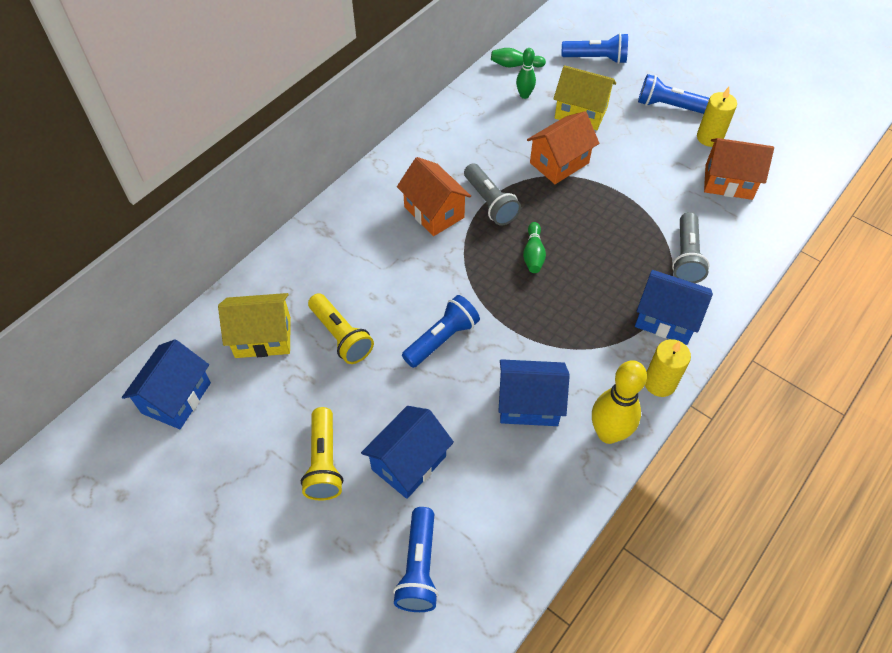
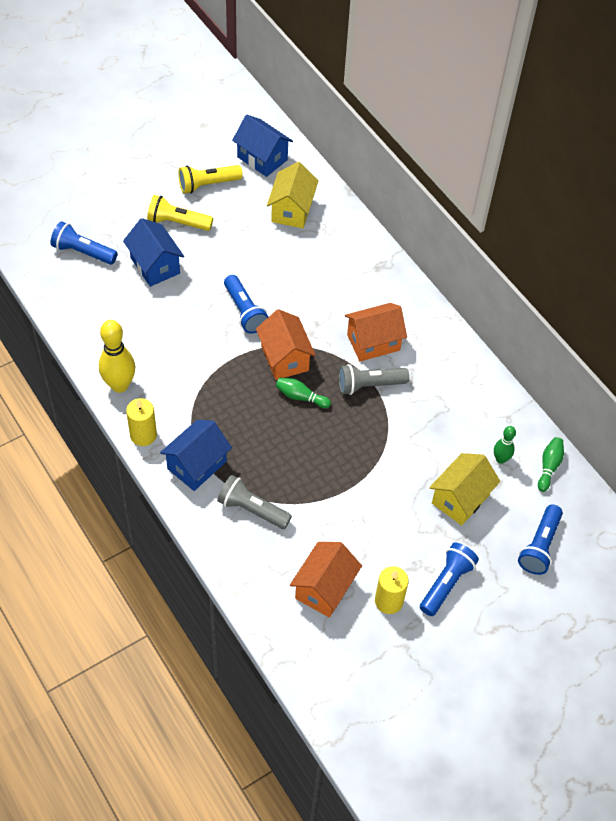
camera: 105 degrees right, 0 degrees up
yellow flashlight [308,293,374,364] -> yellow flashlight moved to [178,165,243,194]
blue house [498,359,570,426] -> none
orange house [527,111,599,184] -> orange house moved to [256,309,316,380]

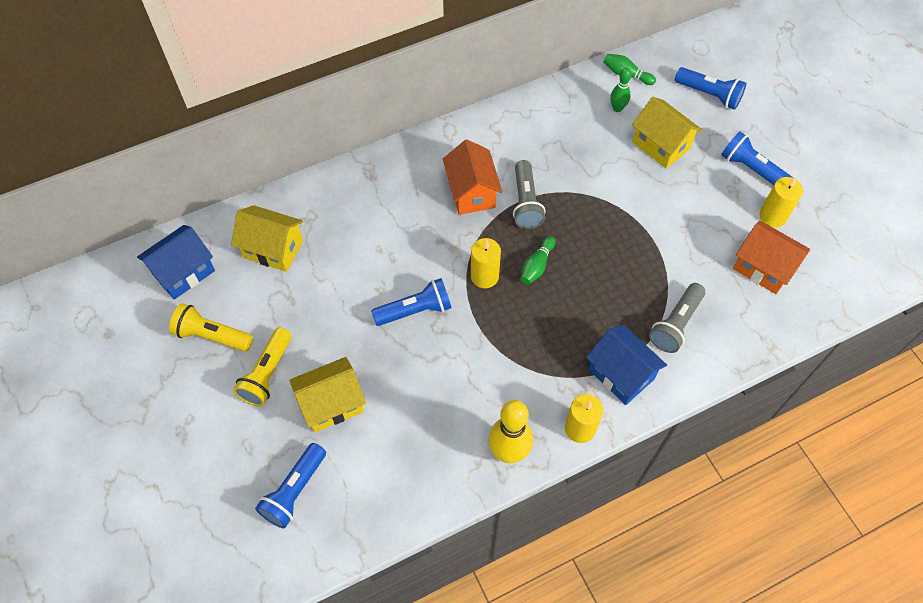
camera: 80 degrees left, 5 degrees up
blue house [123,218,184,287] -> yellow house [290,357,366,432]
yellow flashlight [178,165,243,194] -> yellow flashlight turned 120 degrees clockwise [169,303,253,352]
orange house [256,309,316,380] -> yellow candle [471,238,501,288]

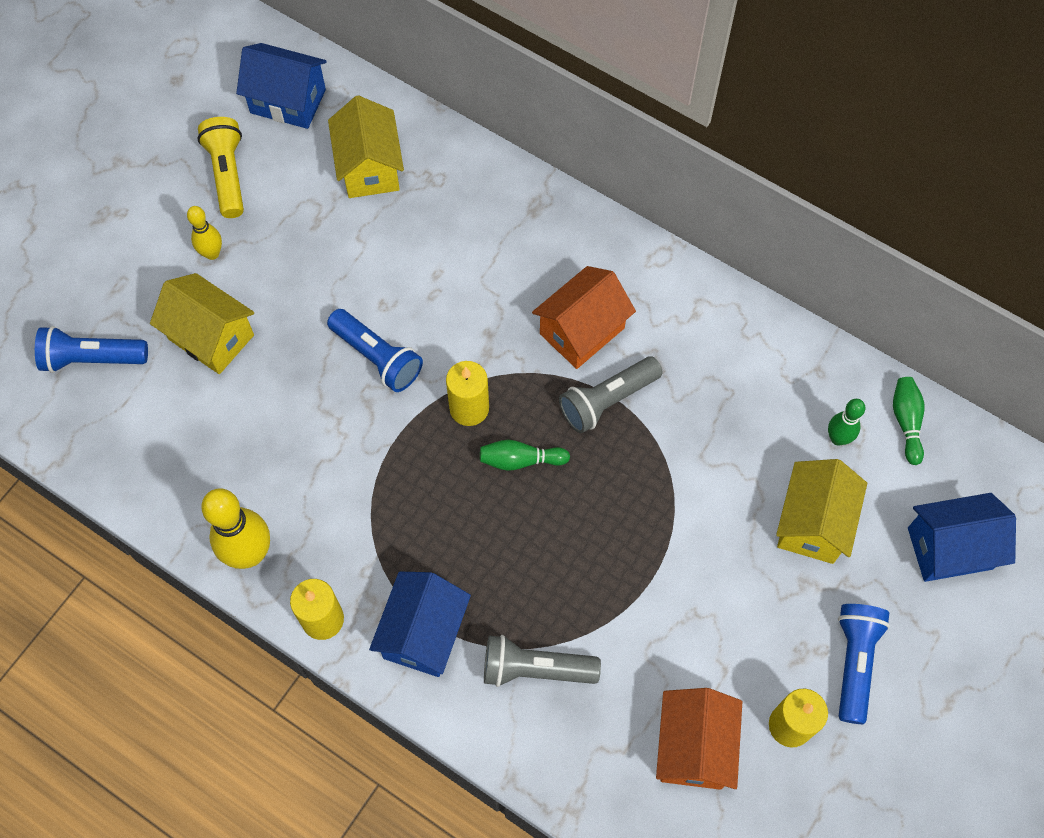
camera: 60 degrees right, 5 degrees up
yellow flashlight [233,327,292,406] -> yellow bowling pin [187,206,222,260]
blue flashlight [675,67,746,110] -> blue house [908,493,1016,582]

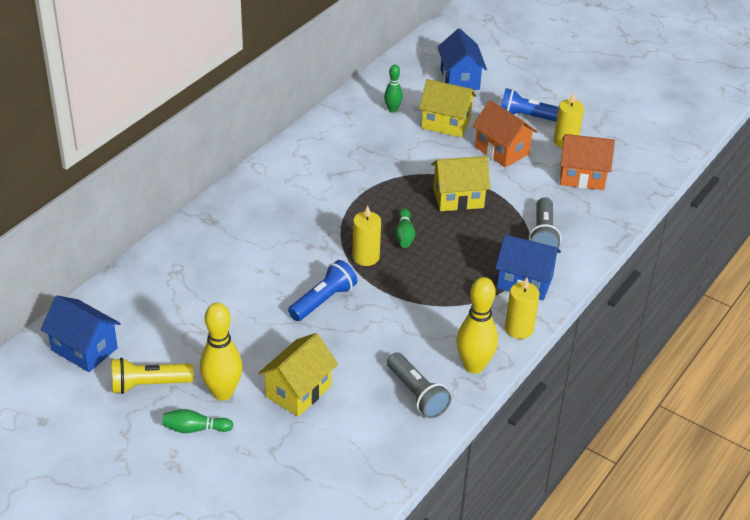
camera: 90 degrees left, 25 degrees down
blue flashlight [35,326,148,373] -> none
yellow bowling pin [187,206,222,260] -> yellow bowling pin [200,303,243,401], size x1.79
blue house [236,43,327,129] -> blue house turned 75 degrees counterclockwise [41,295,121,372]
yellow house [328,95,404,198] -> yellow house moved to [431,156,490,211]
orange house [532,266,636,369] -> orange house moved to [472,100,537,167]
grey flashlight [559,357,663,433] -> grey flashlight moved to [387,352,451,418]
green bowling pin [893,377,925,465] -> green bowling pin moved to [162,409,233,433]

